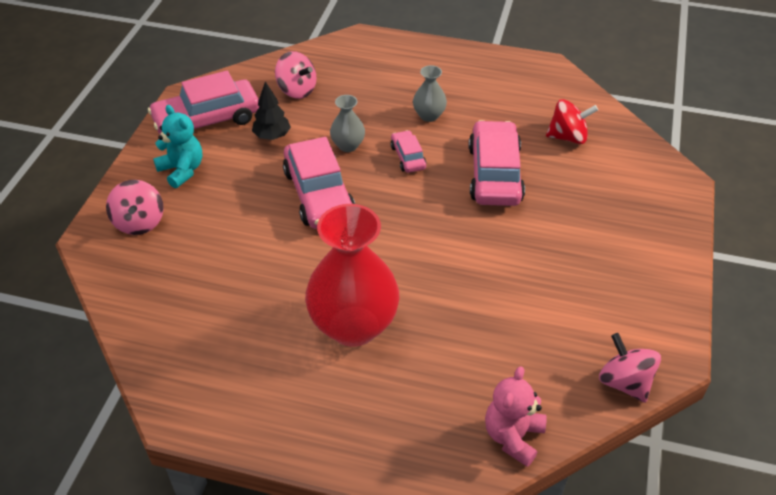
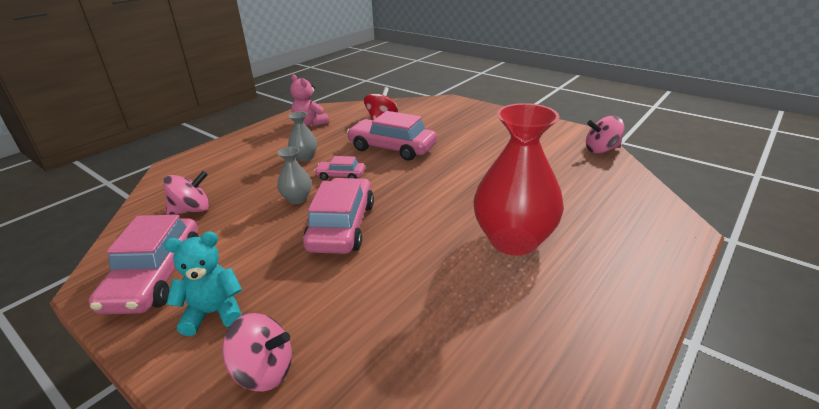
camera: 65 degrees left, 15 degrees down
black tree [252,81,291,140] -> none
pink car [283,137,355,229] -> pink car turned 90 degrees counterclockwise [303,178,374,254]
pink teddy bear [485,366,547,467] -> pink teddy bear moved to [290,74,329,127]

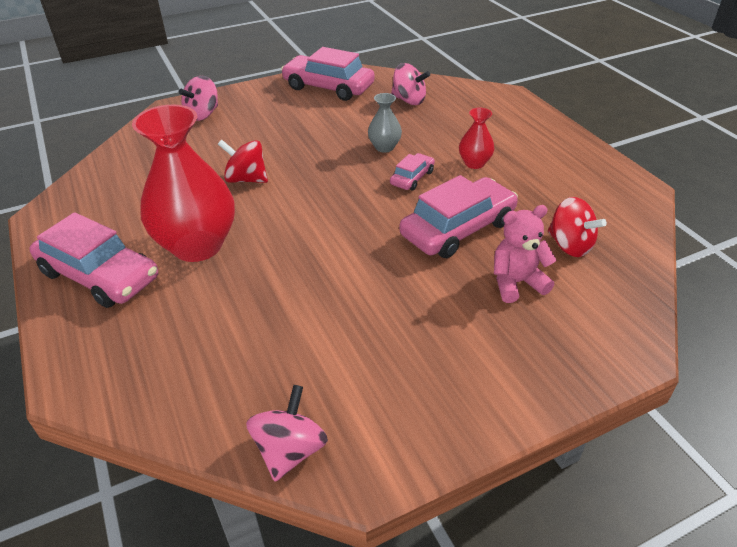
camera: 115 degrees right, 10 degrees up
pink spinning top [163,171,209,215] -> pink spinning top turned 60 degrees counterclockwise [391,63,430,105]
turquoise teddy bear [164,231,242,336] -> none
grey vase [288,111,317,162] -> red vase [459,108,495,169]
pink teddy bear [290,74,329,127] -> pink teddy bear moved to [494,205,556,303]
pink car [303,178,374,254] -> pink car moved to [29,212,158,308]
none -> red spinning top [218,140,268,183]

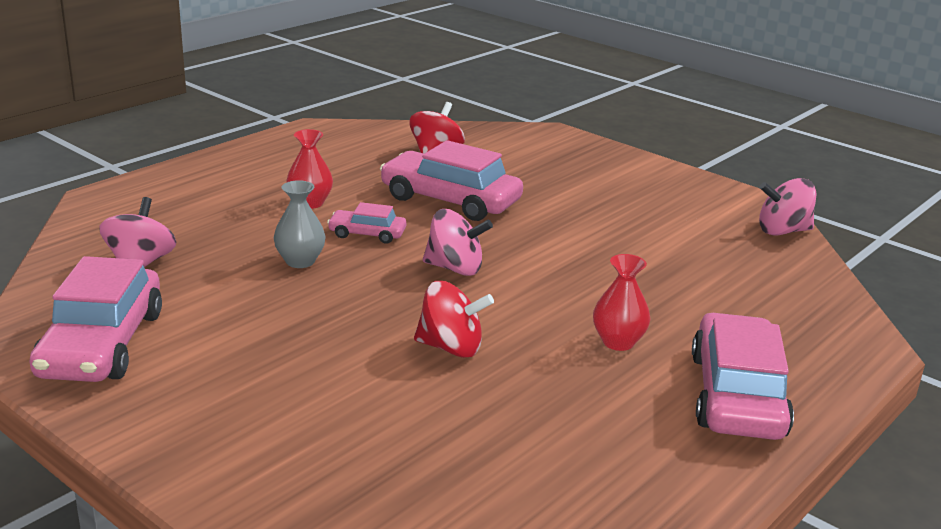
camera: 115 degrees left, 15 degrees down
red vase [132,105,235,262] -> red vase [593,254,650,351], size x0.46
pink spinning top [179,76,218,121] -> pink spinning top moved to [423,209,493,276]
red spinning top [218,140,268,183] -> red spinning top turned 75 degrees counterclockwise [414,281,494,358]
pink teddy bear [494,205,556,303] -> none

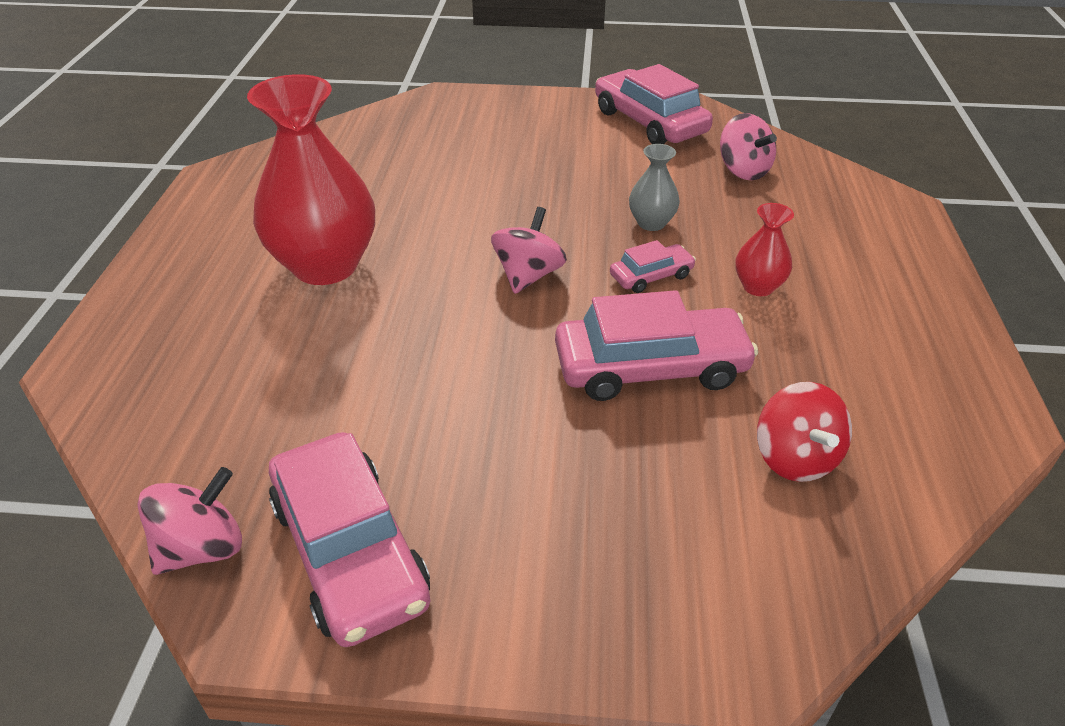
camera: 145 degrees right, 15 degrees up
red spinning top [414,281,494,358] -> none
pink spinning top [423,209,493,276] -> pink spinning top turned 135 degrees clockwise [491,207,567,294]
red vase [593,254,650,351] -> red vase [247,74,375,285], size x2.16
pink car [692,313,794,440] -> pink car moved to [269,432,430,647]

